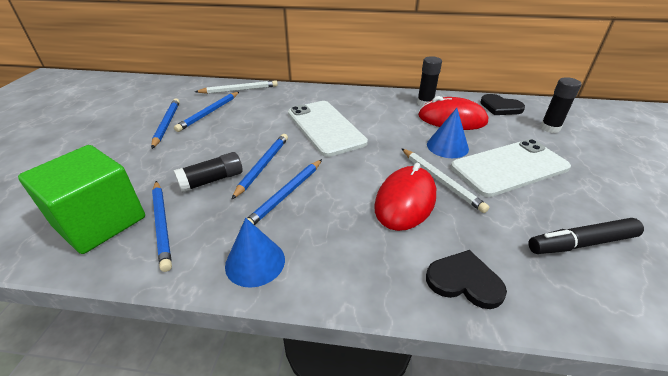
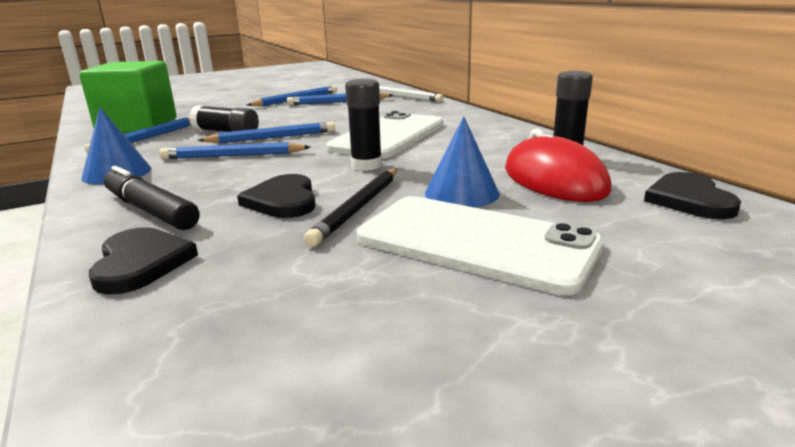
camera: 55 degrees right, 15 degrees down
red mouse [374,163,436,231] -> black heart [237,174,316,218]
white pencil [401,148,489,213] -> black pencil [304,168,397,247]
black marker [528,218,644,254] -> black marker moved to [104,166,200,230]
black glue stick [540,77,581,133] -> black glue stick moved to [345,79,382,171]

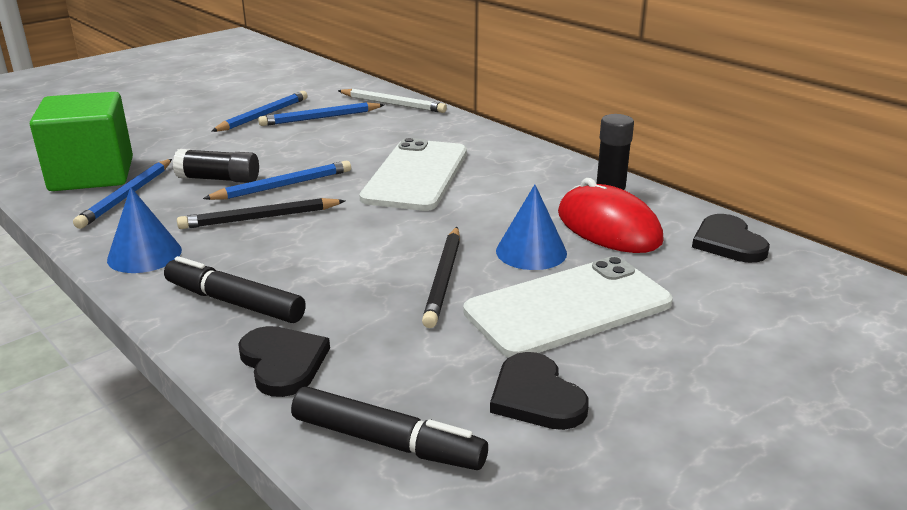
camera: 15 degrees left, 5 degrees up
blue pencil [159,142,311,159] -> black pencil [177,198,345,229]
black heart [237,174,316,218] -> black heart moved to [490,352,589,430]
black glue stick [345,79,382,171] -> none
white phone [357,196,604,295] -> white phone turned 45 degrees counterclockwise [463,256,673,357]
none -> black marker [291,387,488,470]

